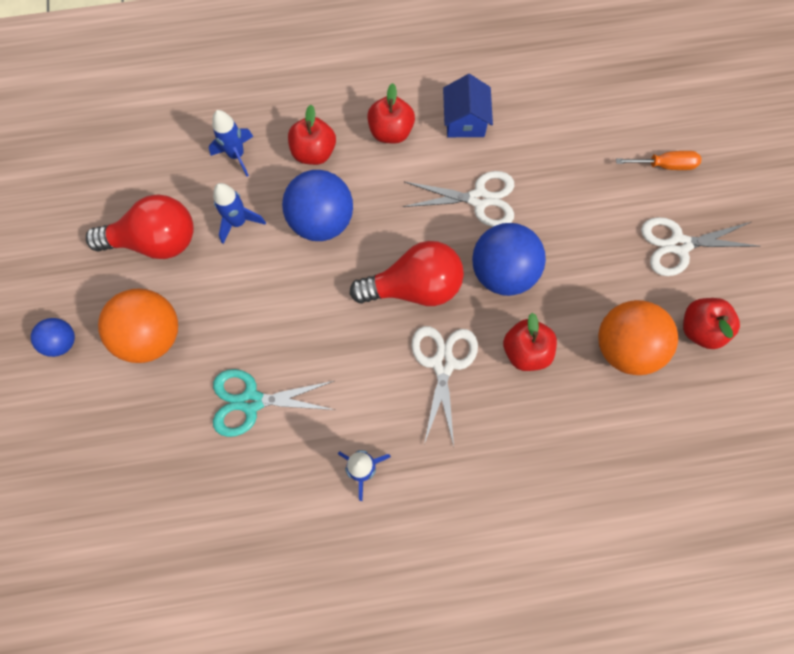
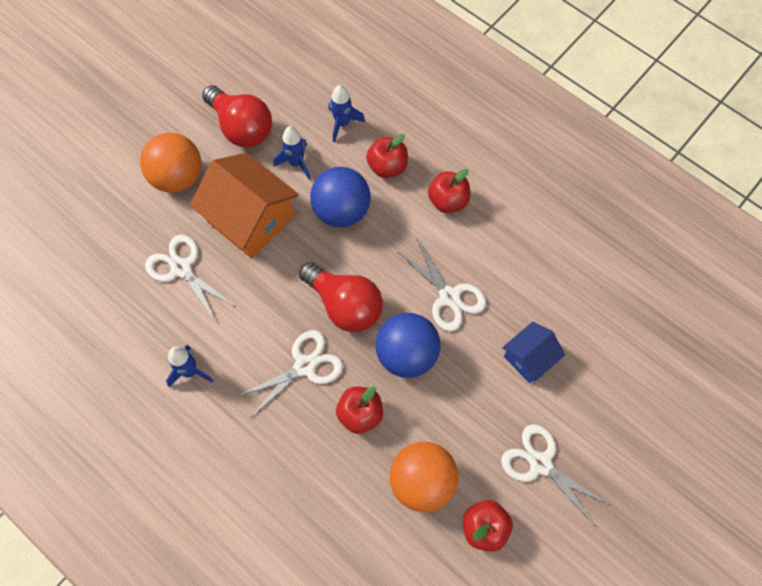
camera: 50 degrees right, 5 degrees down
blue ball [31,318,75,357] -> none
turquoise scissors [213,369,335,437] -> white scissors [145,235,236,322]
blue house [443,74,493,137] -> blue house moved to [502,322,565,383]
orange screwdriver [616,151,701,170] -> none
none -> orange house [190,153,299,259]

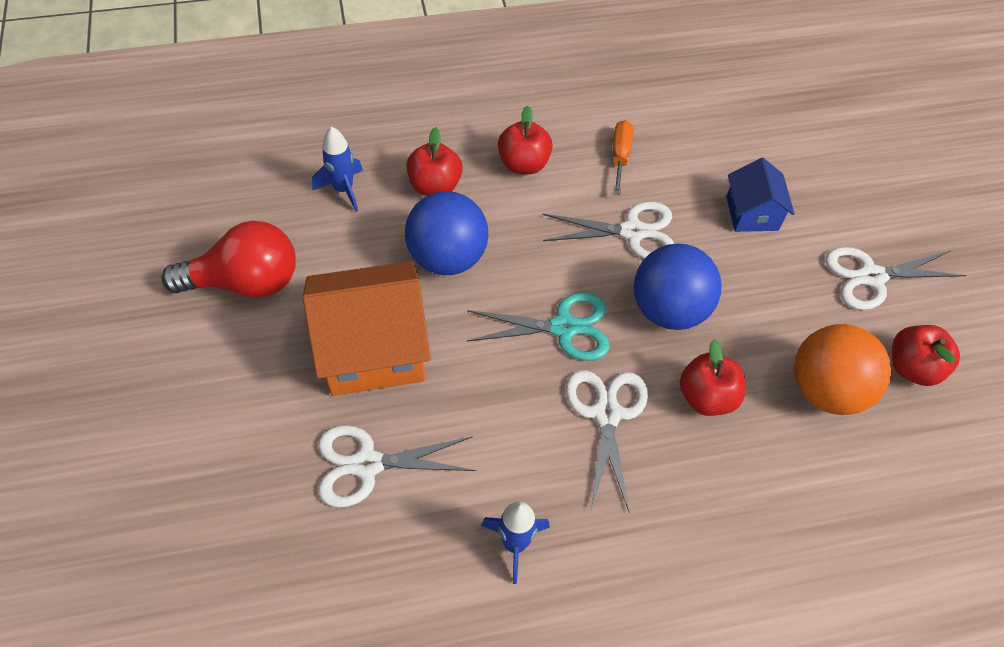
camera: 55 degrees left, 10 degrees down
orange ball [140,133,201,193] -> none
blue rocket [273,126,311,180] -> none
red light bulb [299,262,383,332] -> turquoise scissors [467,293,610,361]
none -> orange screwdriver [613,120,634,195]

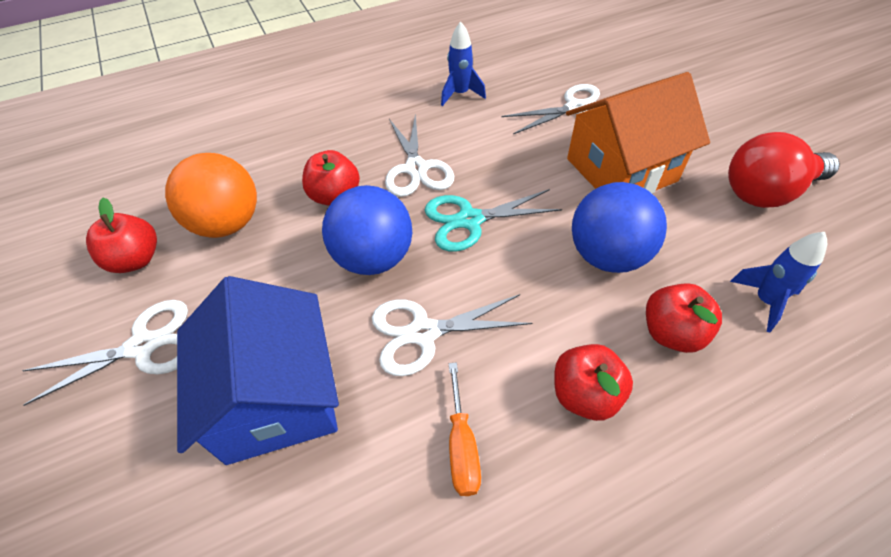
camera: 170 degrees right, 5 degrees down
blue house [726,158,795,232] -> blue house [177,276,339,465], size x1.81

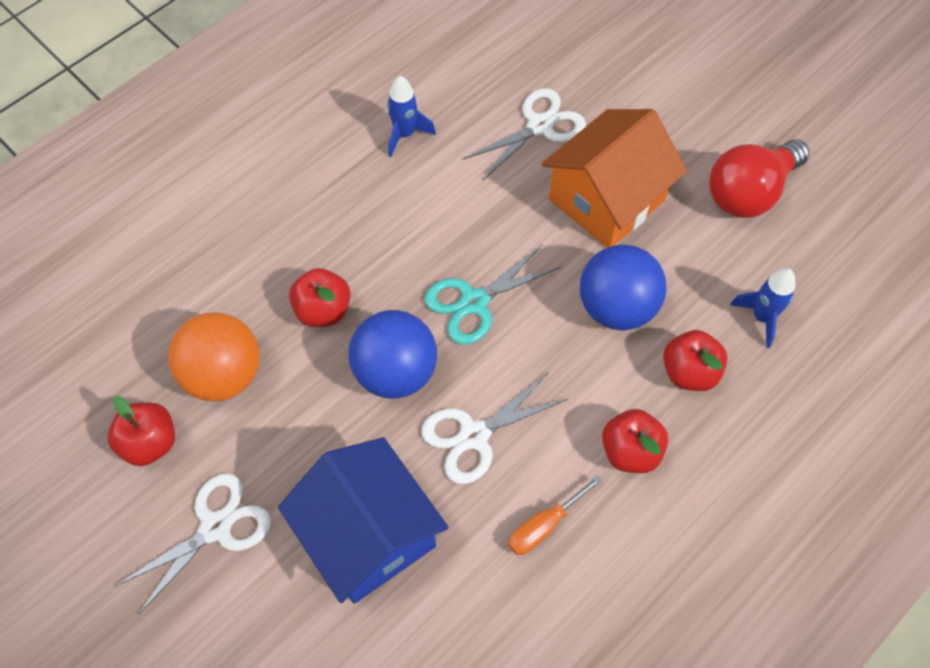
camera: 20 degrees left, 10 degrees up
white scissors [385,113,454,197] -> none
orange screwdriver [449,362,481,496] -> orange screwdriver turned 75 degrees clockwise [508,475,602,555]

